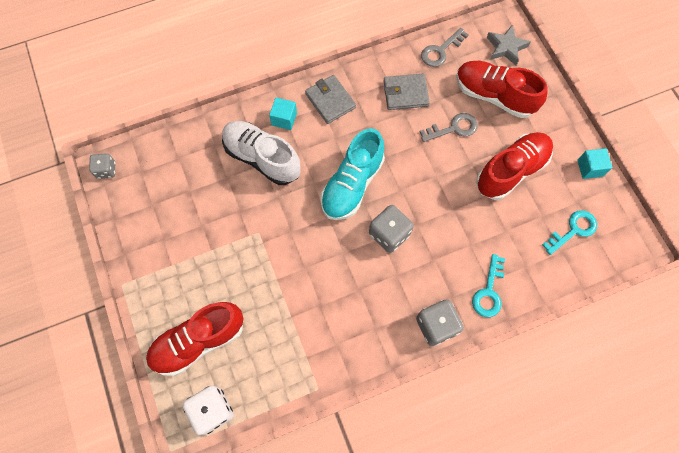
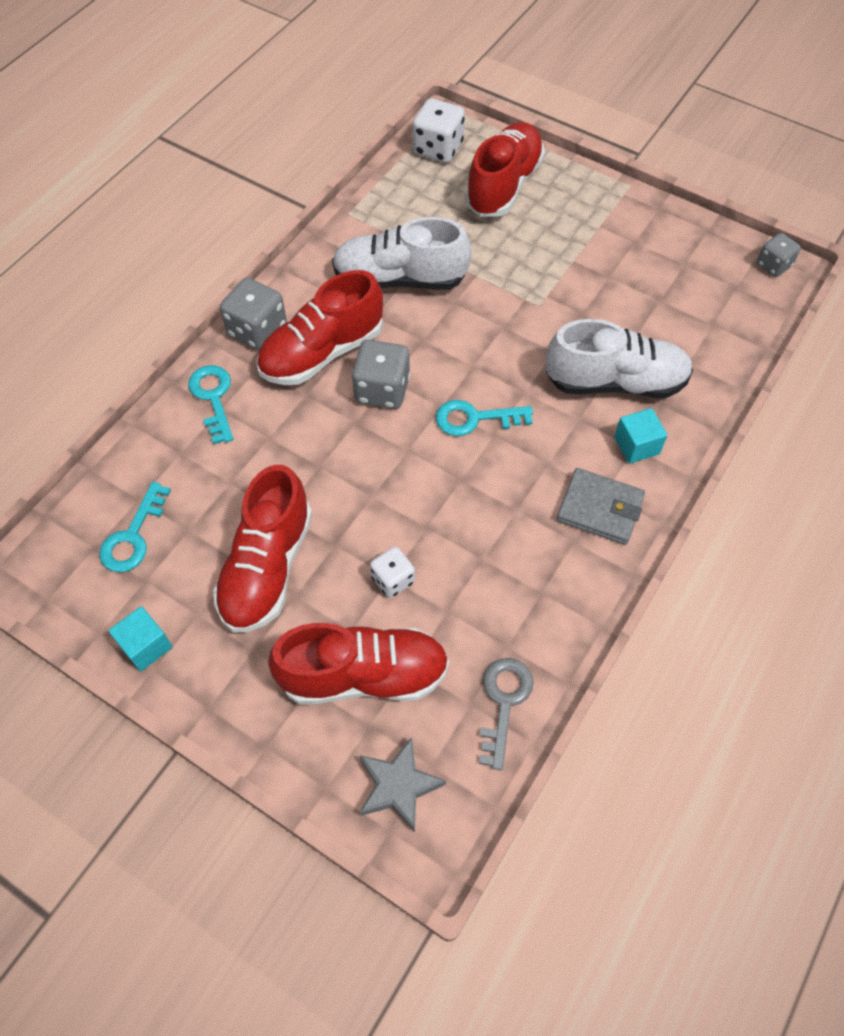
camera: 145 degrees right, 10 degrees down
turquoise shoe [321,128,385,220] -> turquoise key [436,400,533,436]
grey wallet [383,74,430,110] -> none
grey key [420,113,478,142] -> white dice [370,547,415,598]
none -> red shoe [256,270,383,385]
none -> white shoe [332,217,471,290]

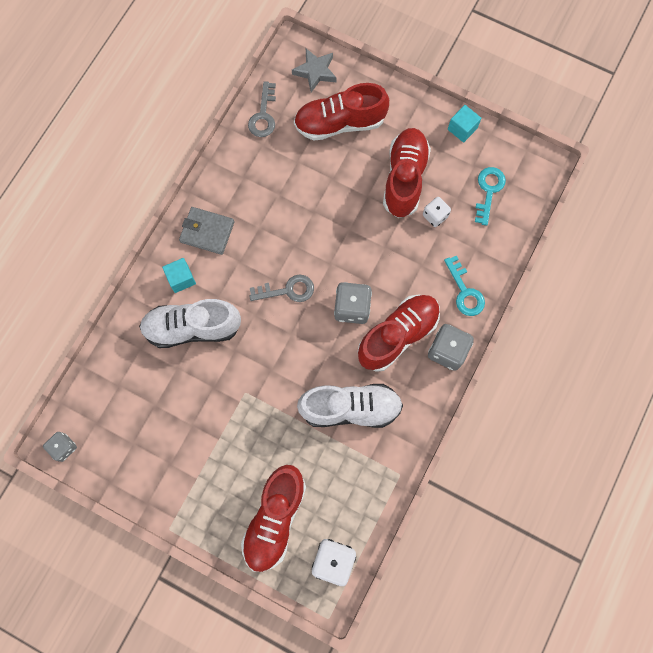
camera: 175 degrees right, 15 degrees up
white dice [370,547,415,598] -> white dice moved to [423,197,451,227]
turquoise key [436,400,533,436] -> grey key [249,274,314,302]

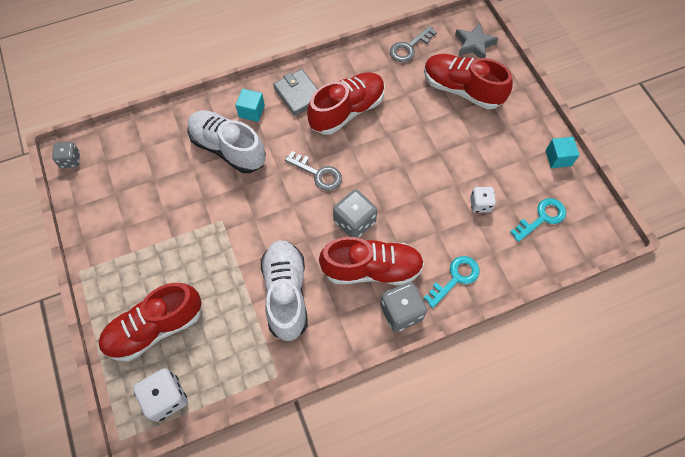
camera: 40 degrees right, 10 degrees down
white shoe [297,384,403,428] -> white shoe turned 135 degrees counterclockwise [261,240,308,341]
red shoe [383,128,431,218] -> red shoe moved to [307,72,385,135]
turquoise key [444,255,485,316] -> turquoise key turned 150 degrees counterclockwise [424,256,479,308]

